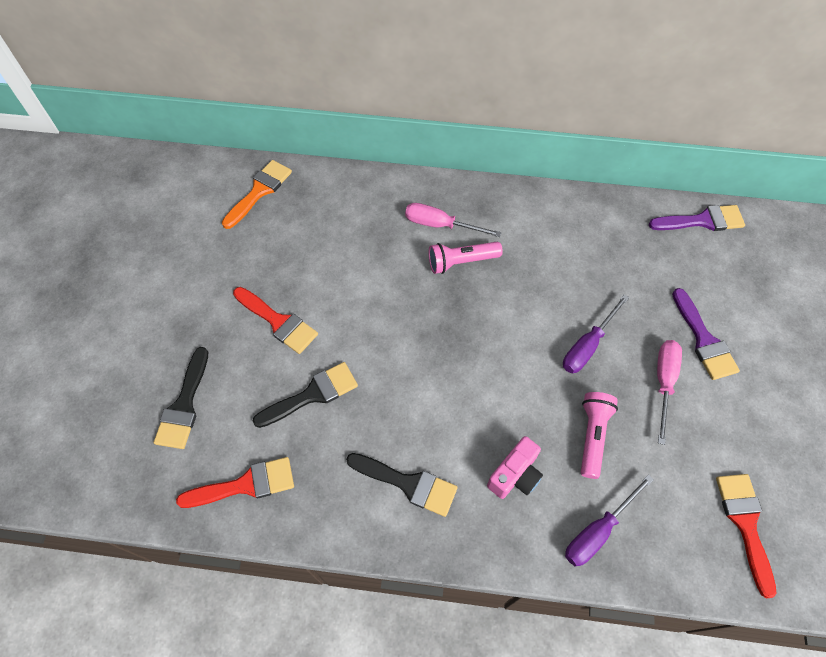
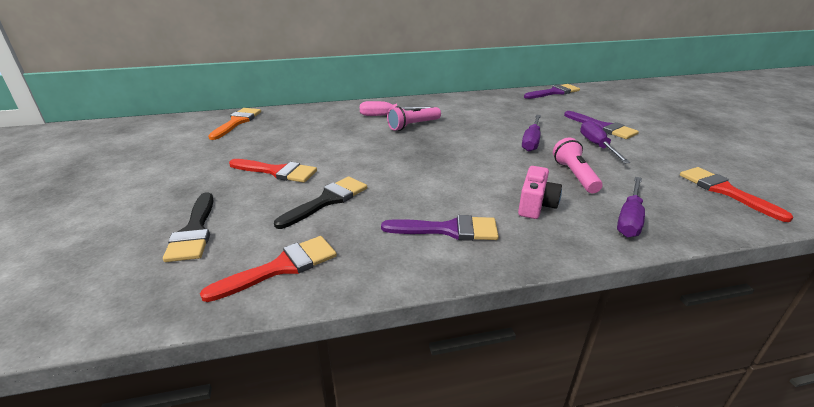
camera: 20 degrees left, 30 degrees down
black brush [346,453,458,517] -> purple brush [381,215,499,241]
pink screwdriver [657,340,682,445] -> purple screwdriver [580,120,631,163]

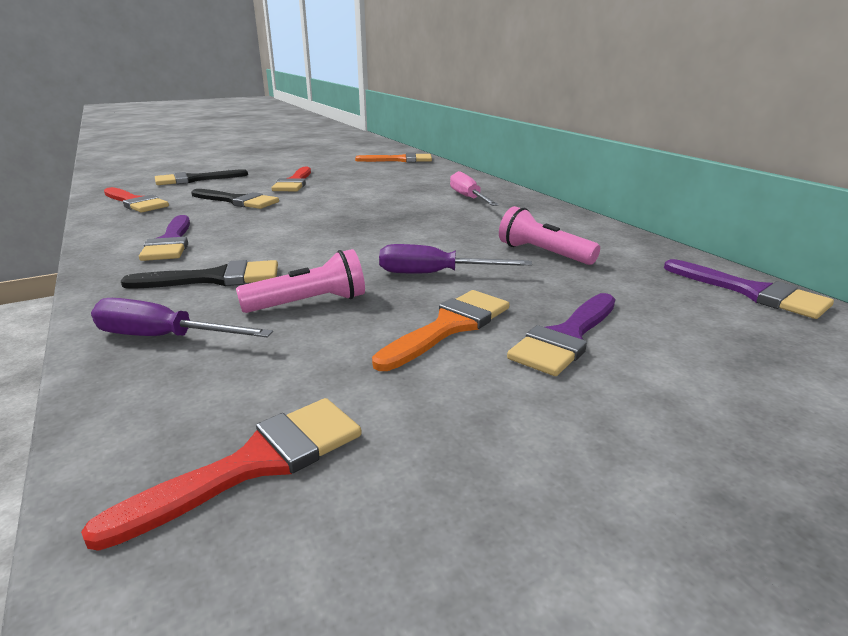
camera: 75 degrees right, 5 degrees down
pink flashlight [387,106,441,131] -> pink flashlight moved to [499,206,600,265]
pink camera [518,166,562,219] -> black brush [121,260,278,289]
purple screwdriver [580,120,631,163] -> orange brush [372,290,510,371]

